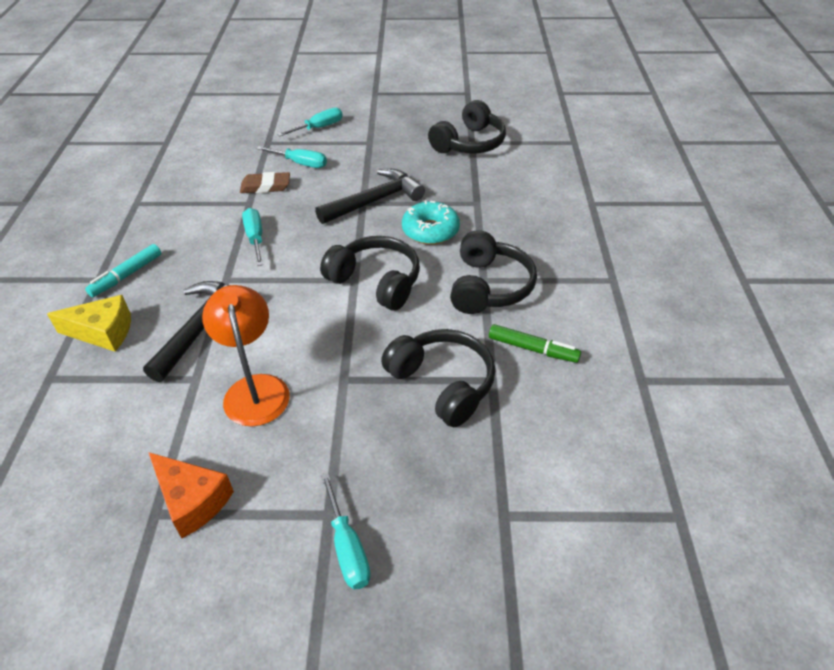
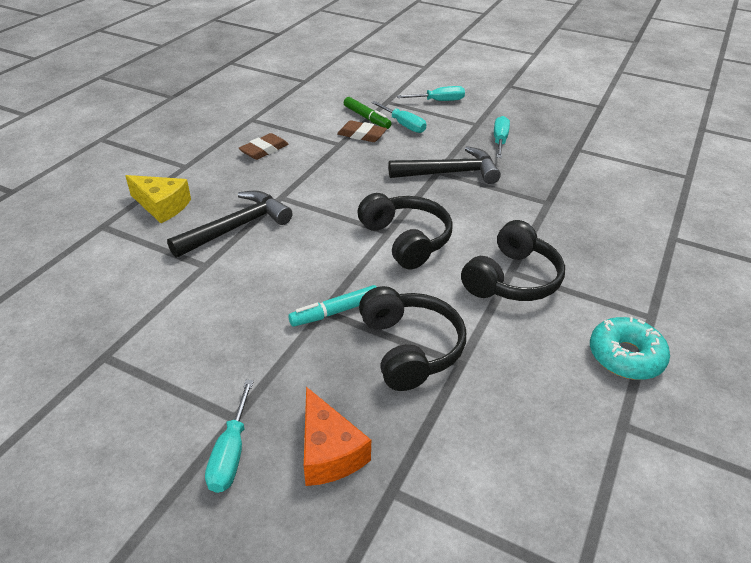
camera: 25 degrees right, 5 degrees down
turquoise marker [85,244,161,297] -> turquoise marker moved to [288,285,377,327]
orange cheese [148,452,234,538] -> orange cheese moved to [304,387,371,486]
orange lamp [202,285,290,426] -> none
turquoise screwdriver [242,208,263,266] -> turquoise screwdriver moved to [494,116,510,158]
turquoise donut [402,200,460,245] -> turquoise donut moved to [590,316,670,380]
black headphones [428,100,506,154] -> none
green marker [489,324,581,363] -> green marker moved to [344,97,392,129]
none -> brown eraser [238,133,289,160]

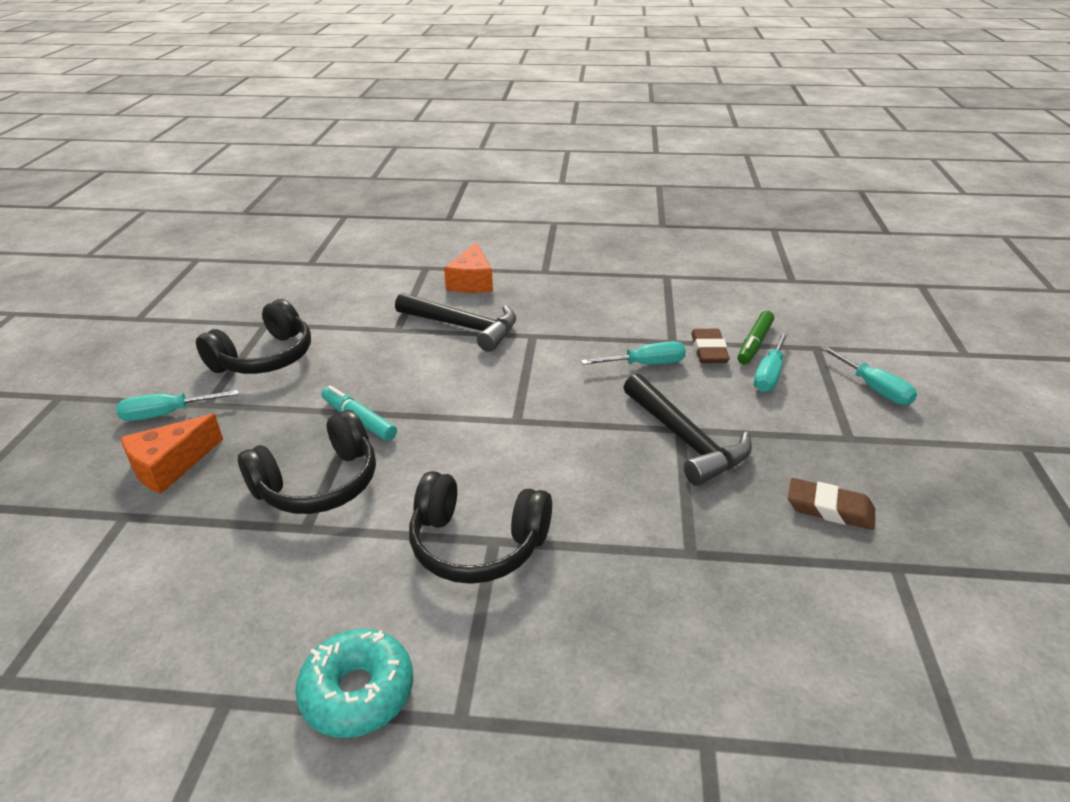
camera: 70 degrees right, 5 degrees down
yellow cheese [125,175,191,223] -> orange cheese [444,242,493,293]
brown eraser [238,133,289,160] -> brown eraser moved to [788,478,875,530]
black headphones [357,193,453,269] -> black headphones moved to [196,299,311,374]
turquoise screwdriver [494,116,510,158] -> turquoise screwdriver moved to [581,341,686,365]

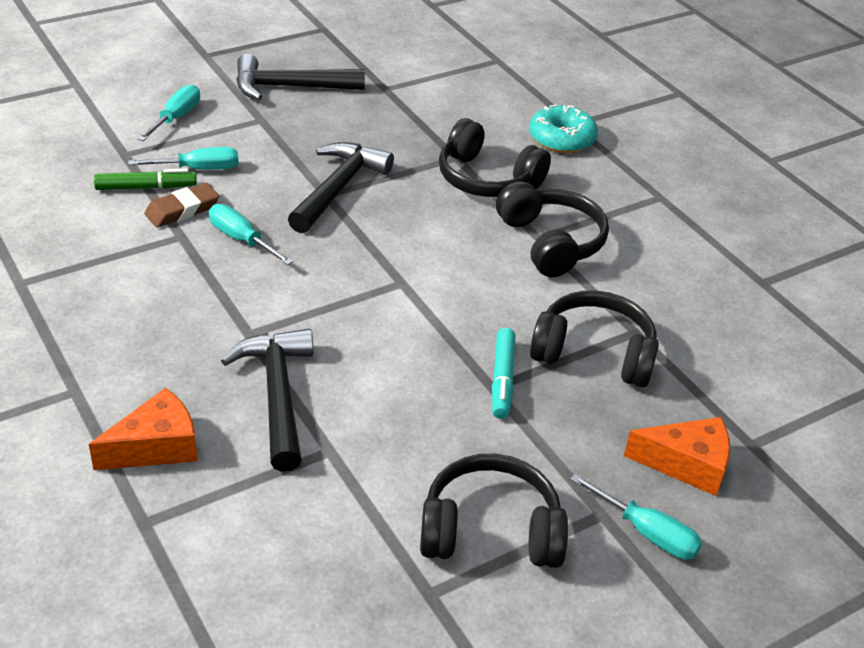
camera: 130 degrees left, 5 degrees up
turquoise donut [295,629,413,738] -> turquoise donut moved to [529,105,598,153]
brown eraser [788,478,875,530] -> none
none -> black hammer [236,54,365,100]
none -> black headphones [439,118,551,197]

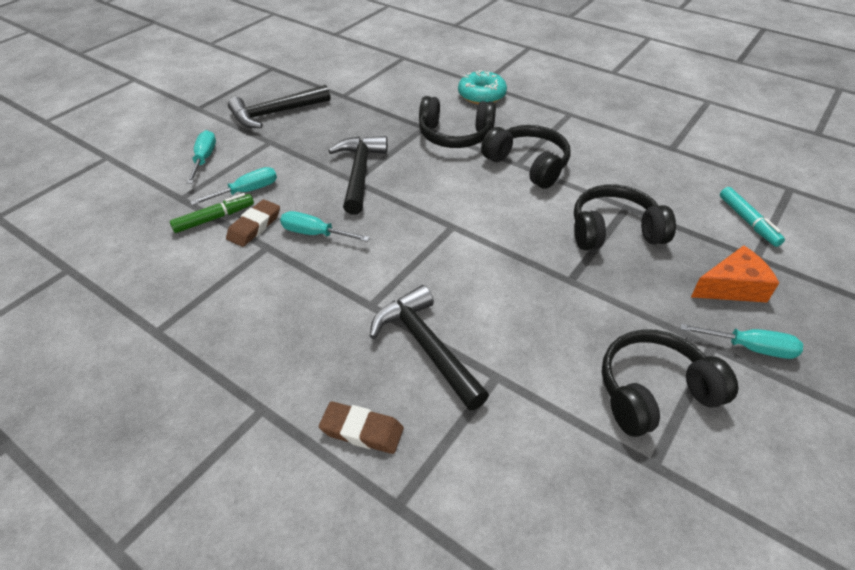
camera: 20 degrees left, 5 degrees up
orange cheese [89,388,198,470] -> brown eraser [319,402,404,454]
turquoise marker [492,328,515,419] -> turquoise marker moved to [720,187,785,247]

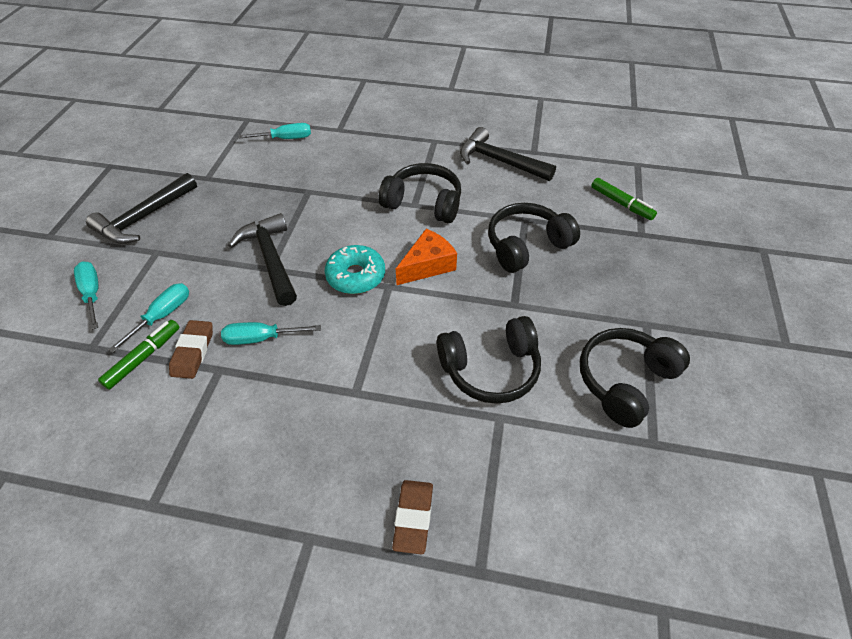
camera: 25 degrees left, 5 degrees up
brown eraser [319,402,404,454] -> brown eraser turned 75 degrees counterclockwise [392,480,433,555]
black hammer [370,285,489,411] -> black hammer moved to [460,127,556,181]
black headphones [419,96,496,148] -> black headphones moved to [437,316,541,404]
turquoise donut [458,70,507,104] -> turquoise donut moved to [325,245,385,294]
turquoise screwdriver [681,324,803,359] -> turquoise screwdriver moved to [238,123,311,139]
orange cheese [691,245,779,303] -> orange cheese moved to [396,229,457,285]
turquoise marker [720,187,785,247] -> green marker [591,178,657,220]

